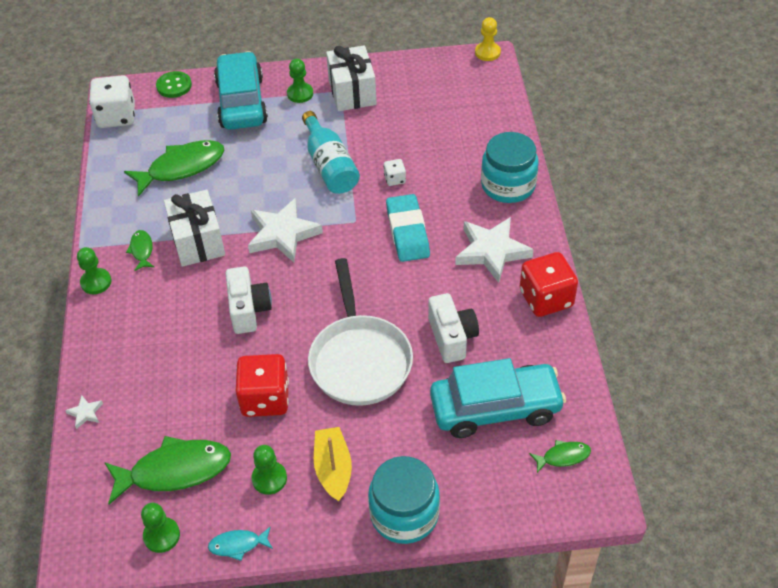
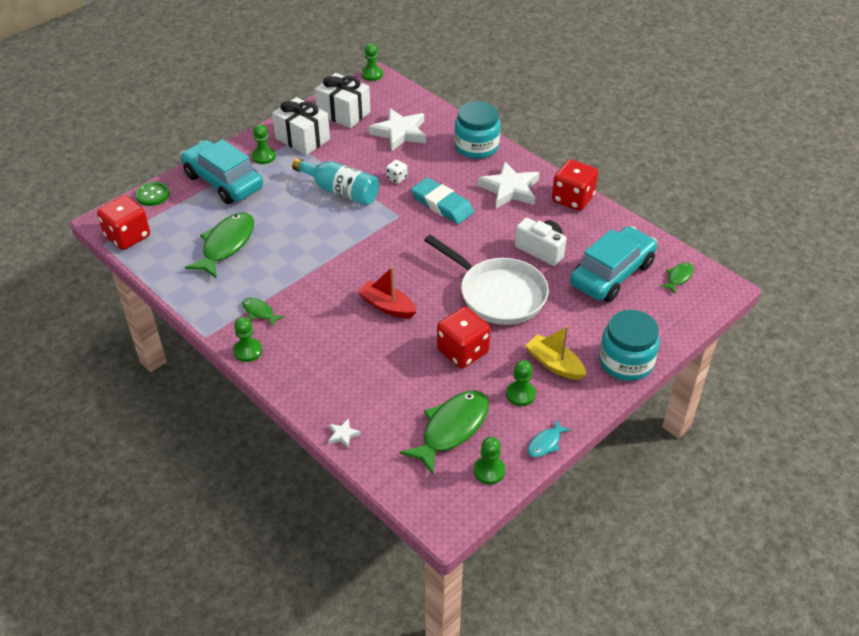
camera: 40 degrees left, 5 degrees down
white dice [89,75,135,128] -> red dice [97,195,150,250]
white gift [164,190,225,267] -> white gift moved to [315,73,371,128]
white camera [226,266,272,334] -> red boat [357,267,417,318]
white star [248,198,323,262] -> white star moved to [369,108,426,152]
yellow pawn [475,17,501,61] -> green pawn [361,43,383,81]

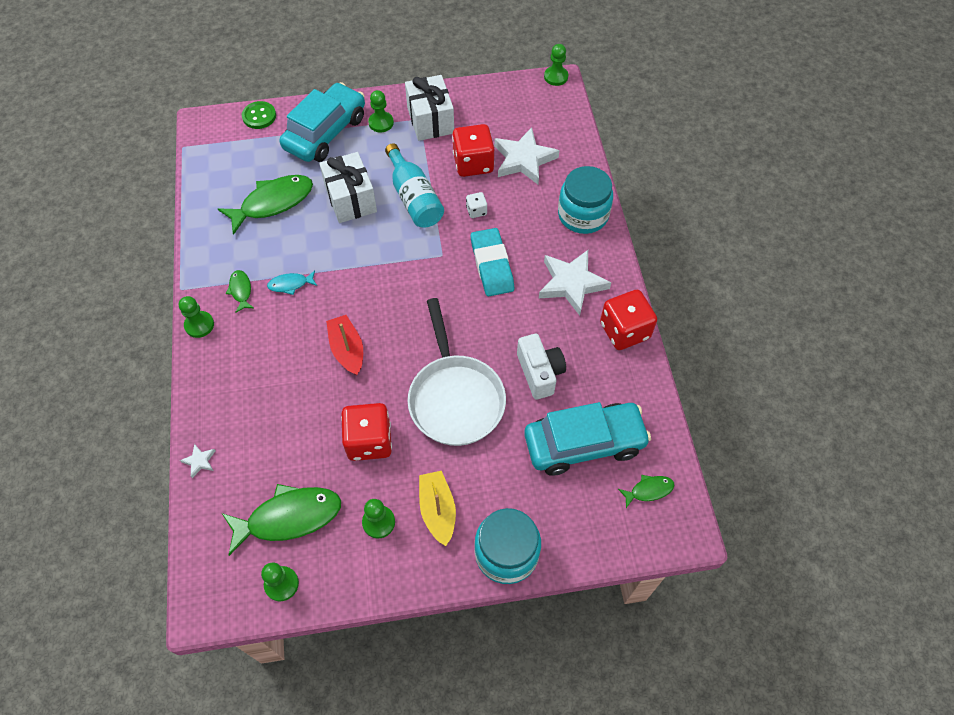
camera: 35 degrees right, 15 degrees up
red dice [97,195,150,250] -> red dice moved to [452,124,494,177]
turquoise car [180,139,263,204] -> turquoise car turned 45 degrees clockwise [280,82,365,162]
white gift [315,73,371,128] -> white gift moved to [319,152,377,223]
turquoise fish [527,419,571,457] -> turquoise fish moved to [267,271,317,295]

